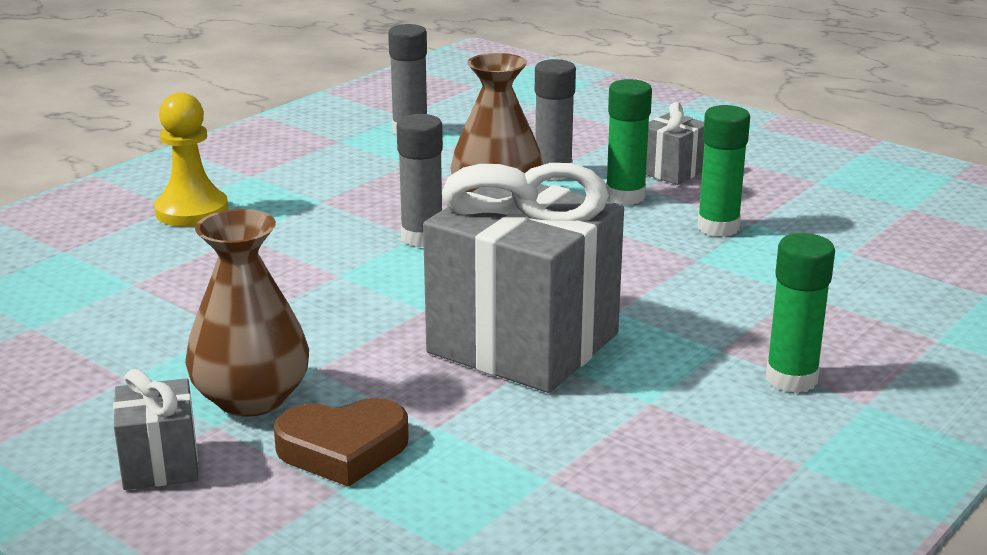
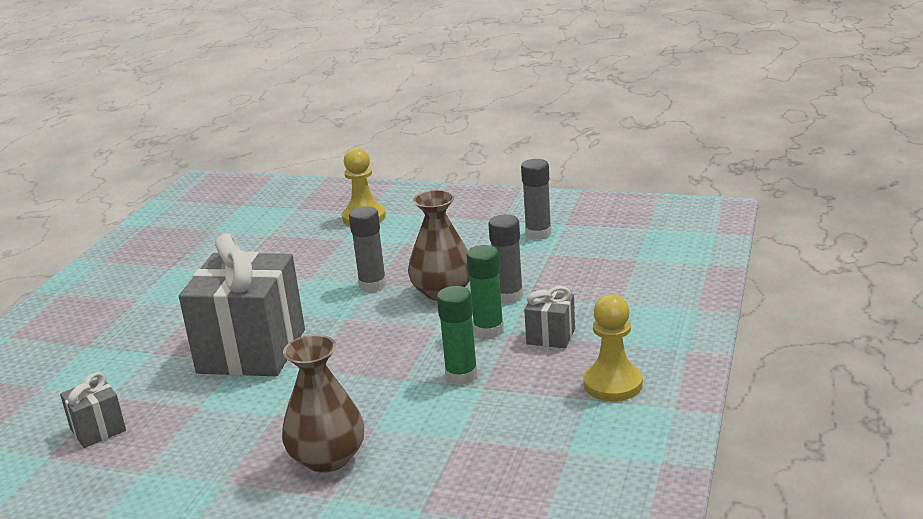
camera: 70 degrees right, 0 degrees up
grey gift [113,369,198,490] -> grey gift moved to [60,372,126,448]
brown vase [185,209,309,417] -> brown vase moved to [282,335,364,473]
brown heart [274,398,409,487] -> none
green glue stick [766,233,835,393] -> none
none -> yellow pawn [583,294,643,401]

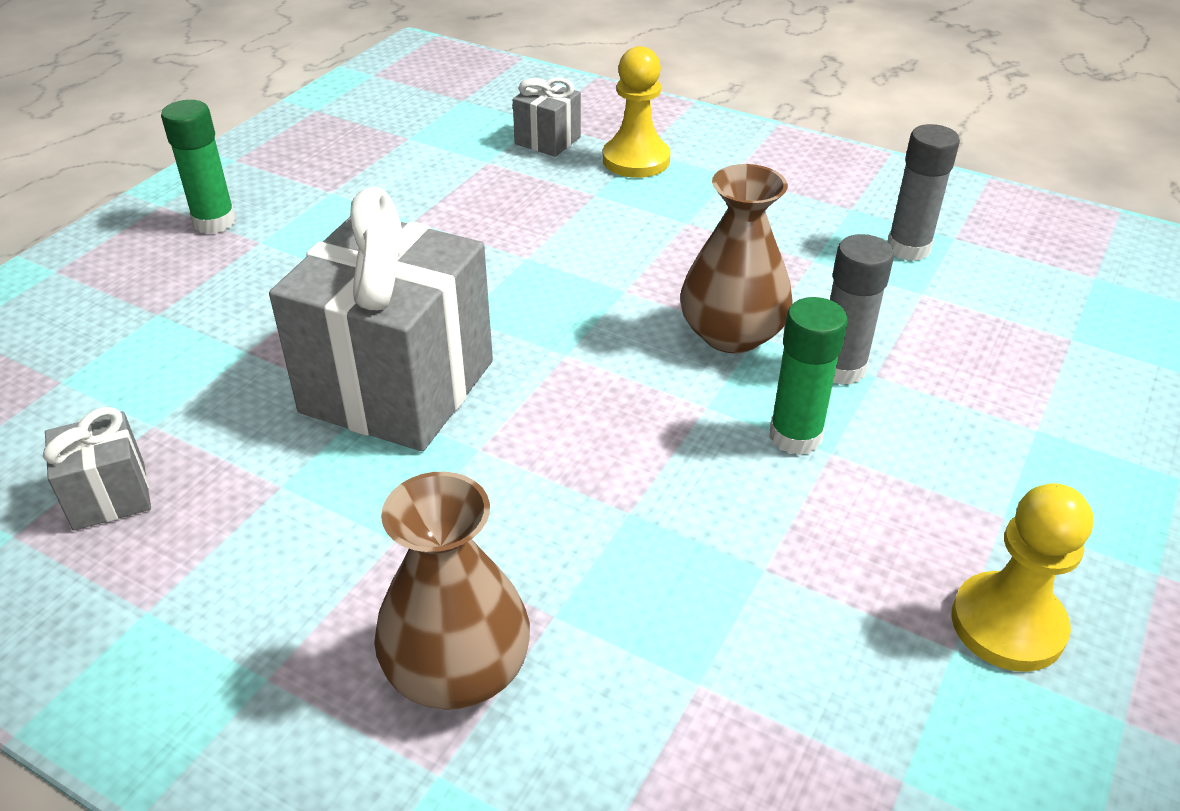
camera: 10 degrees right, 15 degrees up
grey glue stick [349,206,387,292] -> none
green glue stick [437,286,478,385] -> green glue stick moved to [161,100,236,234]
grey gift [524,286,575,348] -> grey gift moved to [513,77,581,157]

